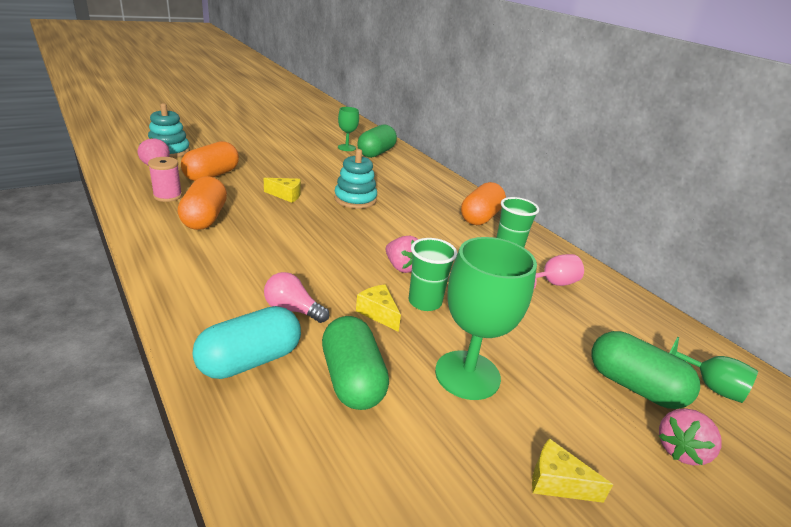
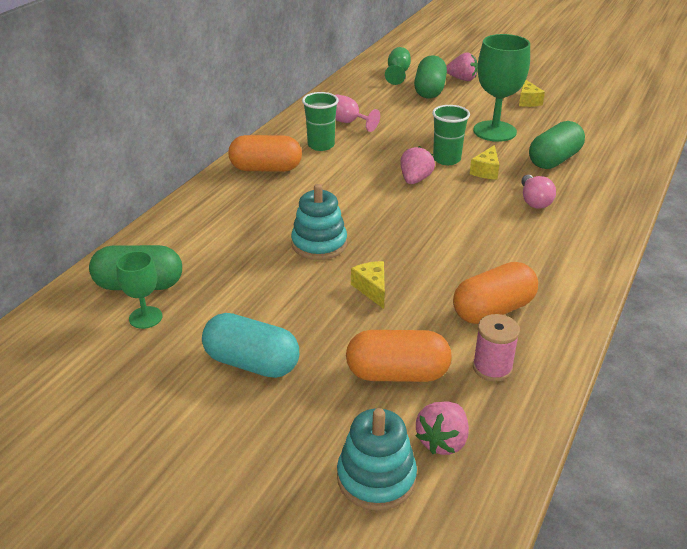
camera: 115 degrees left, 5 degrees up
turquoise capsule [192,306,301,379] -> turquoise capsule moved to [202,313,299,378]

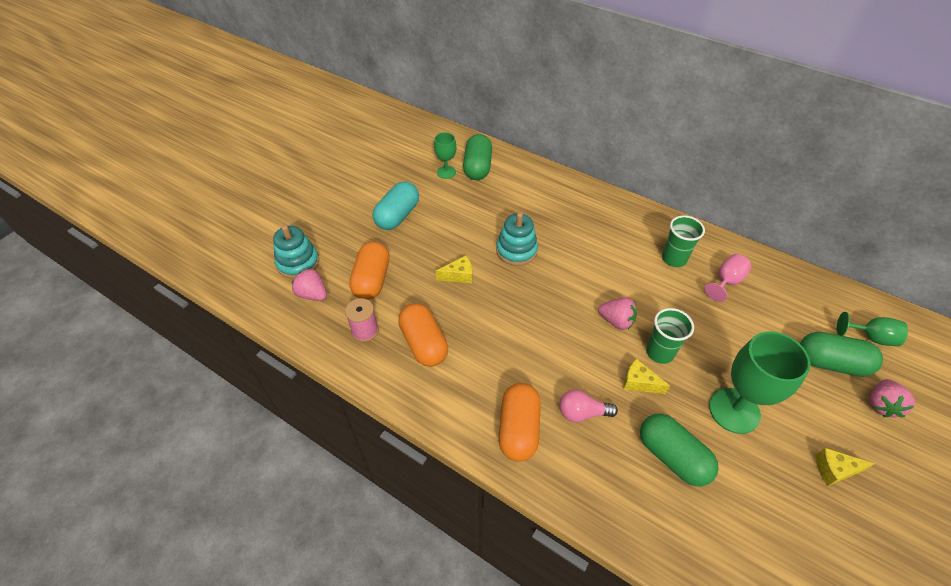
camera: 95 degrees right, 15 degrees up
orange capsule [229,135,302,172] -> orange capsule moved to [499,383,541,462]

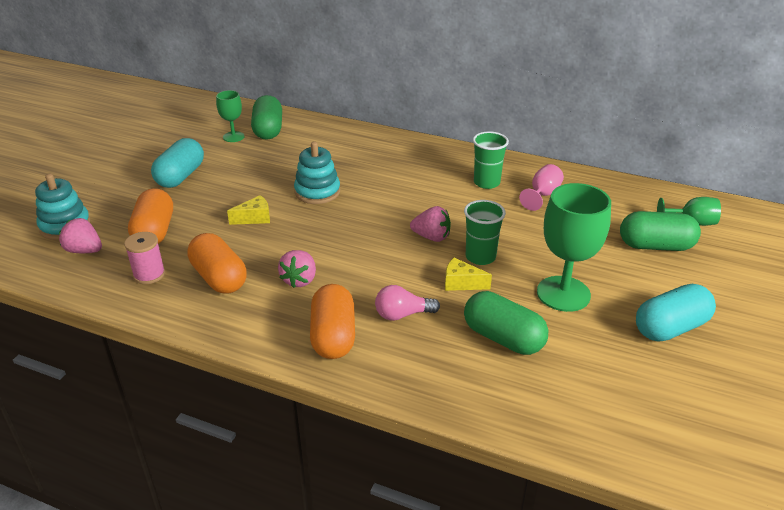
camera: 10 degrees left, 15 degrees down
yellow cheese [816,448,874,486] -> turquoise capsule [636,284,716,342]
pink strawberry [870,379,915,418] -> pink strawberry moved to [278,250,316,288]

